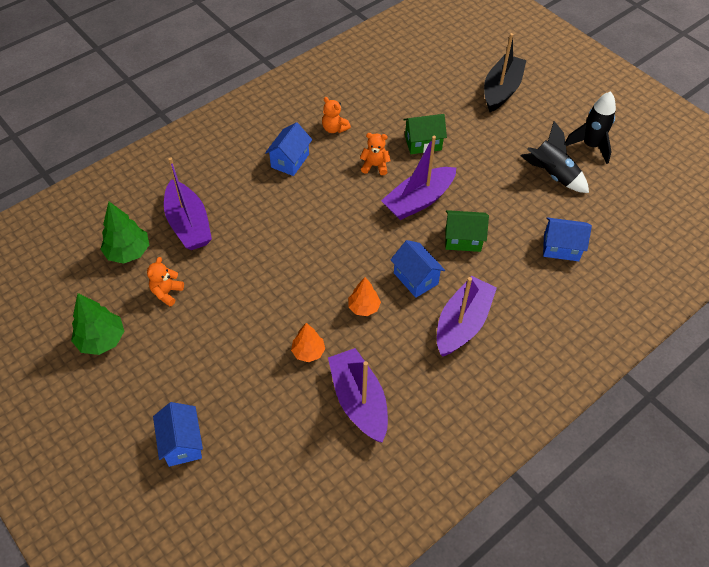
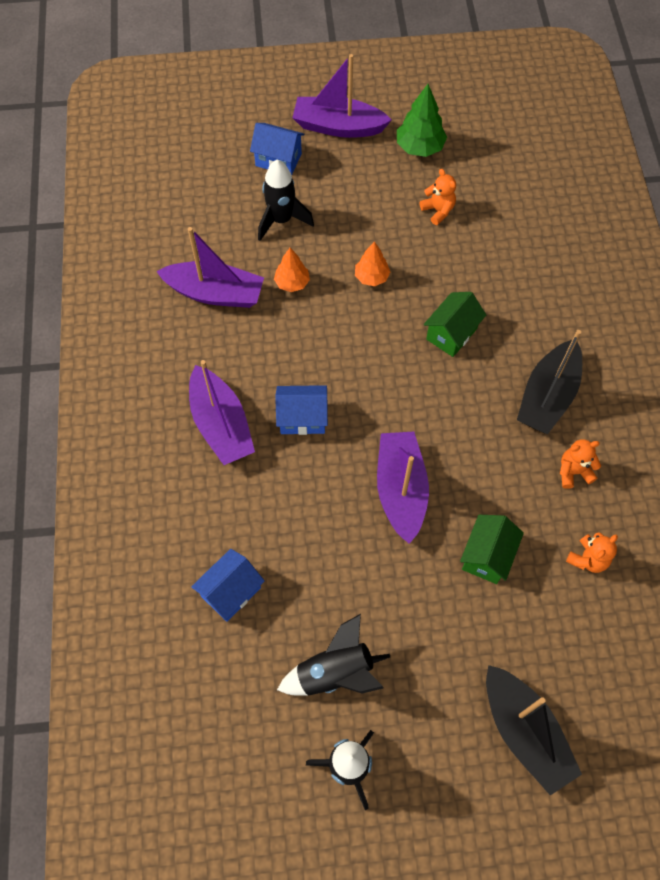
camera: 125 degrees right, 10 degrees up
green tree [100,202,149,264] -> none
purple boat [164,157,212,250] -> purple boat moved to [292,54,392,138]
blue house [265,122,312,176] -> black boat [517,330,582,435]
orange tree [348,277,381,316] -> orange tree moved to [355,241,390,286]
orange teddy bear [360,133,390,175] -> orange teddy bear moved to [566,532,618,573]
green house [445,210,489,252] -> green house moved to [424,292,486,357]
none -> black rocket [258,160,314,241]

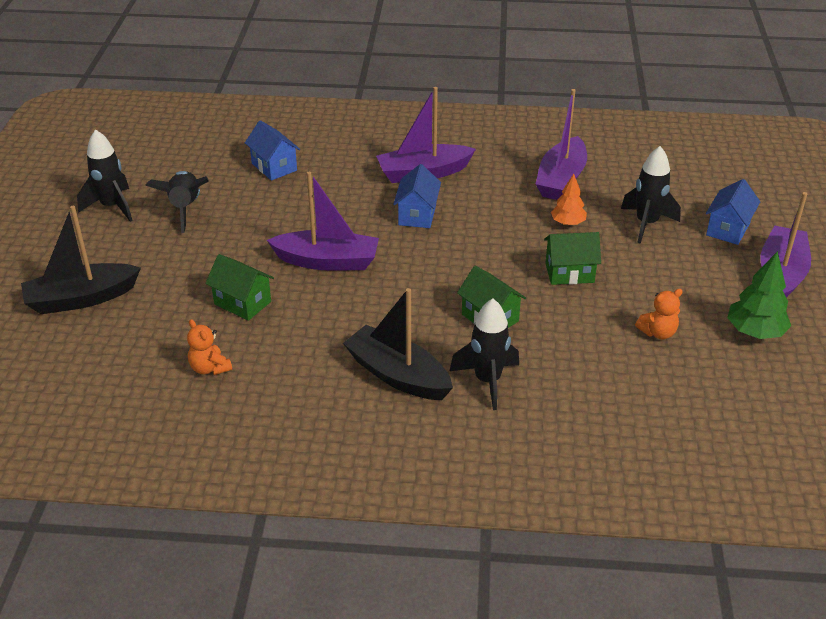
camera: 100 degrees right, 25 degrees down
orange tree [355,241,390,286] -> green house [544,232,601,285]
orange teddy bear [560,439,601,489] -> none
none -> black rocket [450,298,519,410]

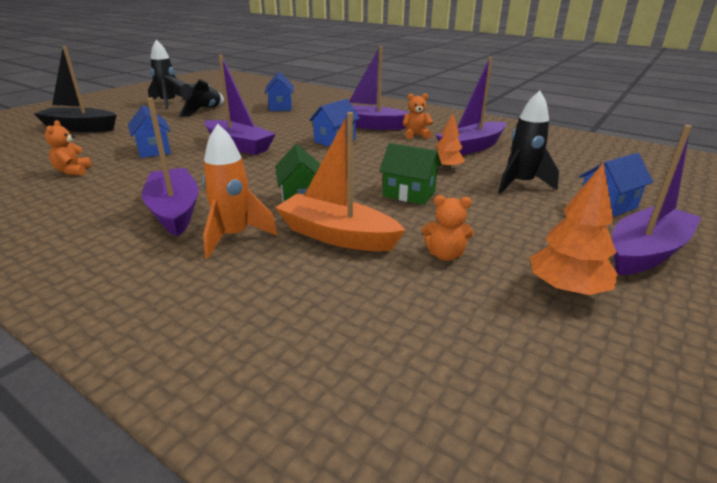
camera: 30 degrees right, 10 degrees down
green house [205,254,274,321] -> blue house [128,105,171,158]
black boat [343,288,453,400] -> purple boat [142,98,199,236]
black rocket [450,298,519,410] -> orange rocket [202,124,278,259]
green tree [727,251,791,339] -> orange tree [530,162,618,295]
none -> orange boat [275,112,406,251]
none -> orange teddy bear [403,93,433,139]

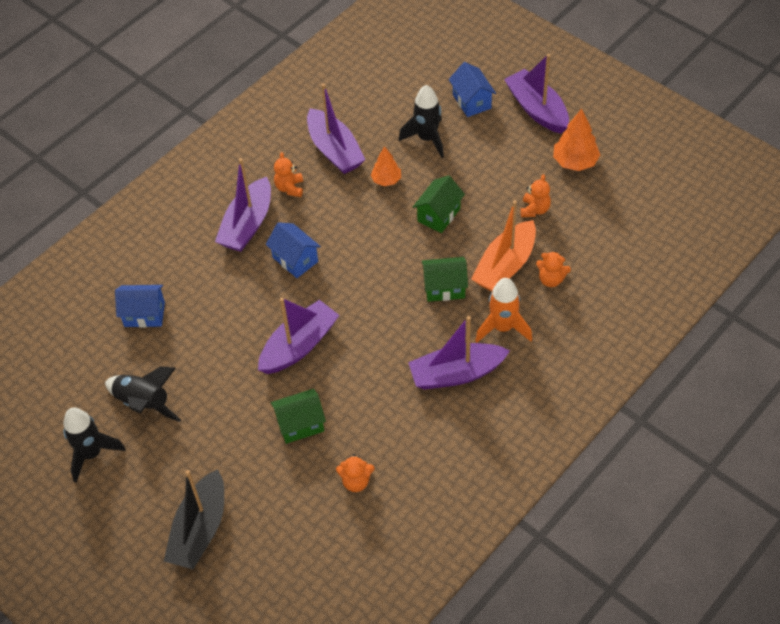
camera: 80 degrees left, 25 degrees up
blue house [128,105,171,158] -> green house [271,389,326,444]
none -> orange teddy bear [536,251,571,287]

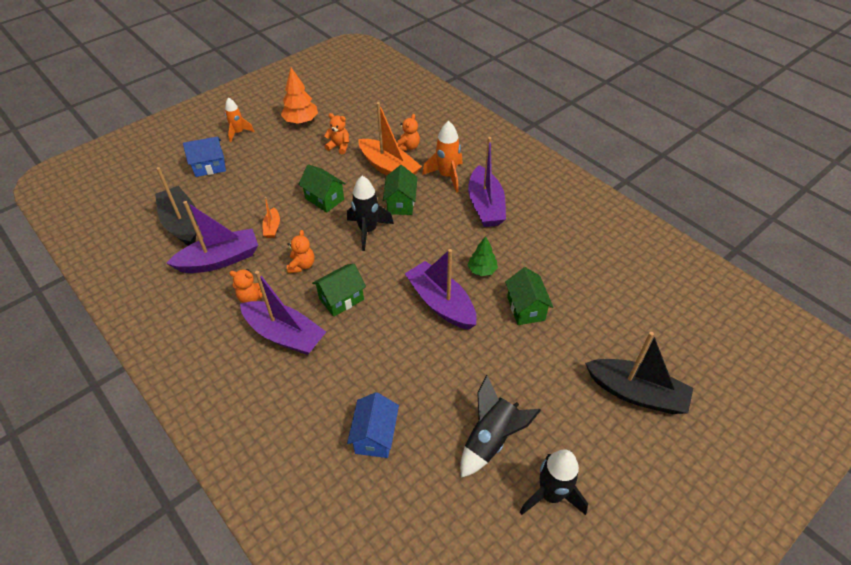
camera: 85 degrees left, 5 degrees down
blue house [266,222,321,278] -> green house [312,264,366,317]
orange teddy bear [336,454,375,492] -> orange teddy bear moved to [287,230,314,273]
orange tree [371,146,401,186] -> orange boat [262,197,280,238]
black rocket [399,85,444,158] -> black rocket moved to [347,176,394,251]
purple boat [504,54,569,134] -> orange rocket [225,97,255,142]
none -> black boat [155,167,197,246]
none -> green tree [468,236,498,276]

